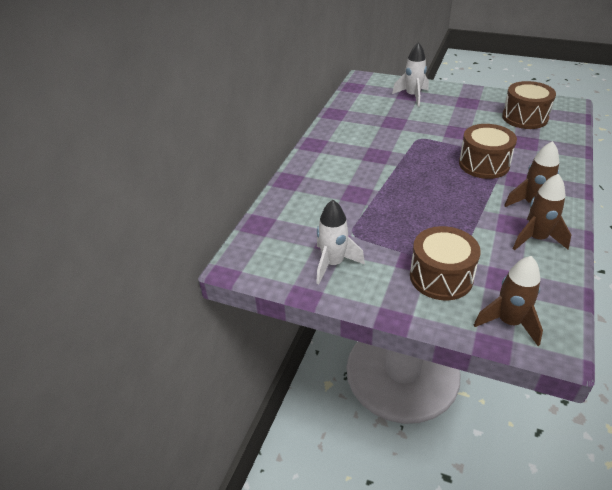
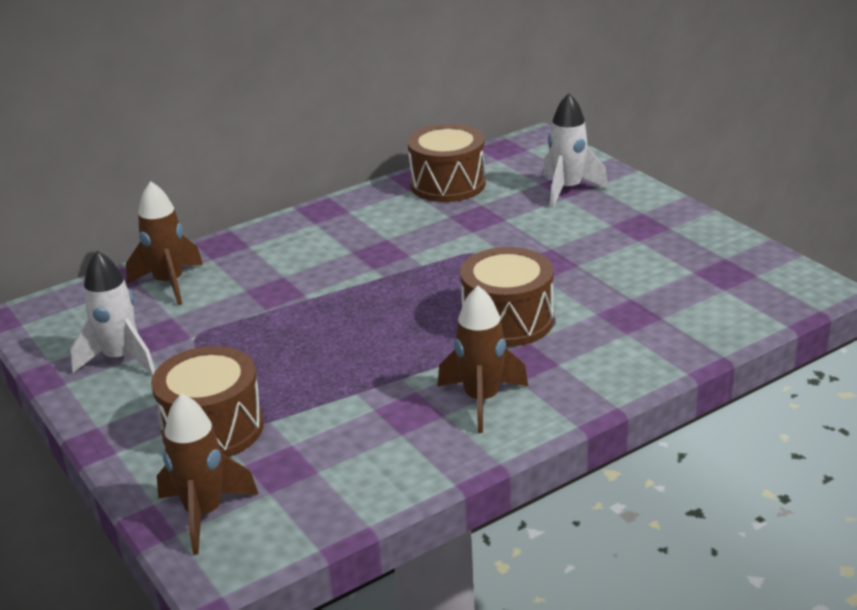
camera: 35 degrees right, 10 degrees down
brown drum [502,81,556,129] -> brown drum moved to [408,124,486,202]
brown rocket [513,174,571,250] -> brown rocket moved to [126,181,203,305]

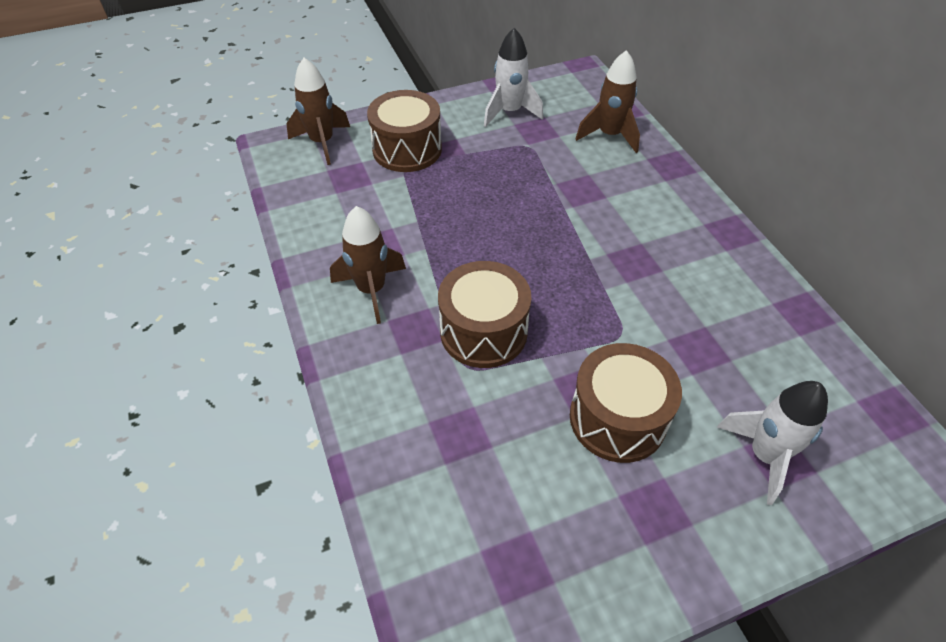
camera: 100 degrees right, 20 degrees up
brown drum [408,124,486,202] -> brown drum moved to [570,343,682,463]

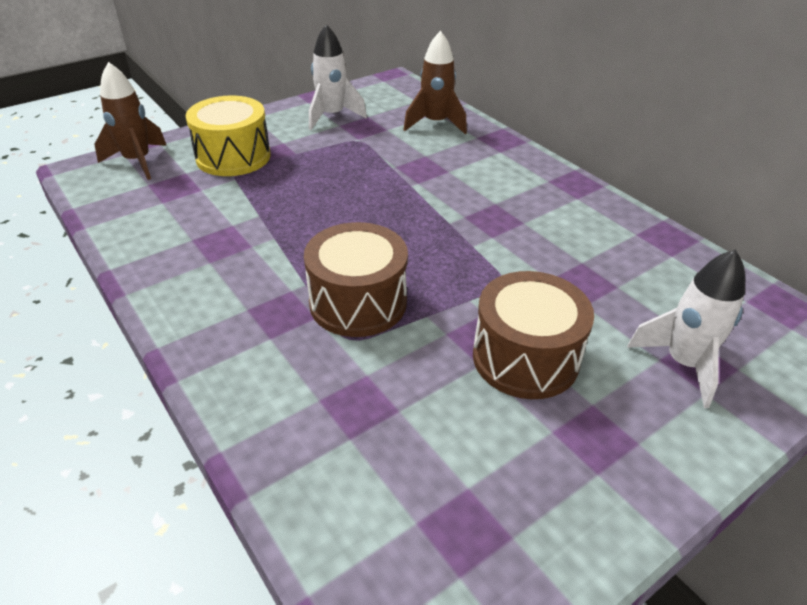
camera: 15 degrees left, 10 degrees down
brown rocket [330,206,406,324] -> none
brown drum [367,90,442,172] -> yellow drum [185,95,271,176]

